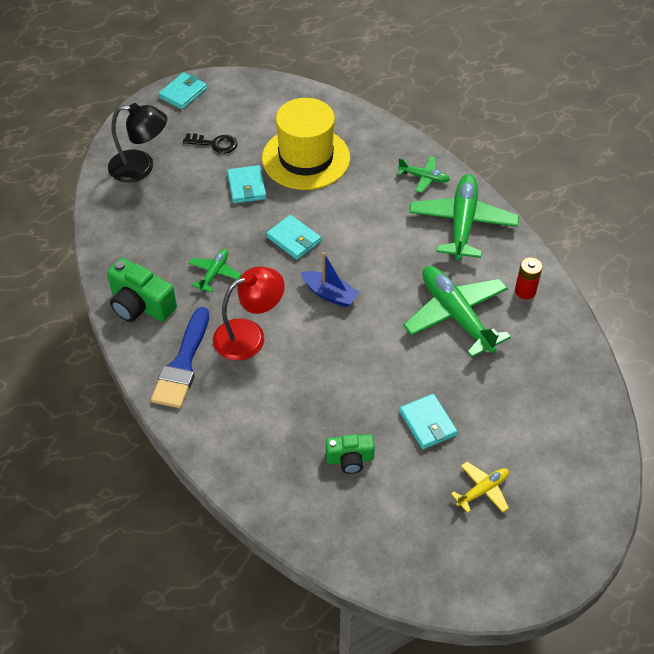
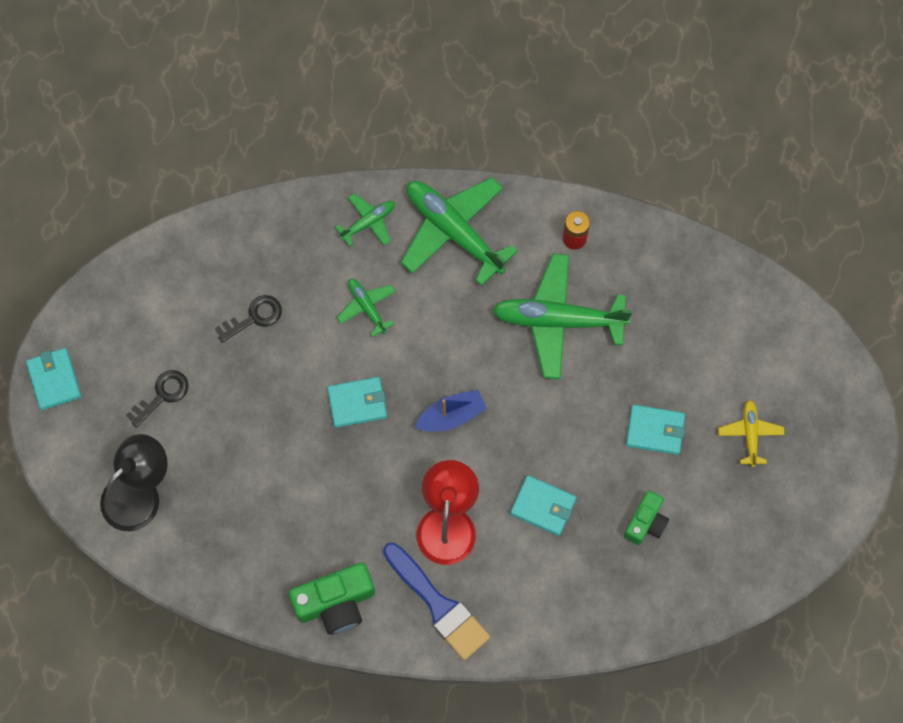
camera: 55 degrees left, 20 degrees up
green plane [188,249,241,292] -> green plane moved to [337,279,396,337]
turquoise wallet [227,165,266,204] -> turquoise wallet moved to [510,475,577,536]
yellow hat [262,98,350,190] -> black key [215,295,282,343]

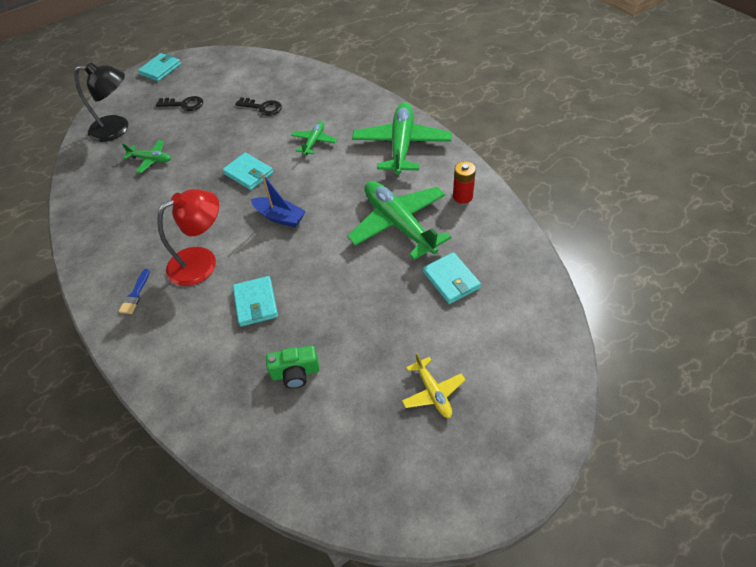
camera: 55 degrees right, 20 degrees down
green camera [289,563,375,635] -> none
green plane [335,193,395,246] -> green plane moved to [122,140,171,173]
blue brush [383,543,490,660] -> blue brush [119,269,150,314], size x0.46
turquoise wallet [626,405,685,455] -> turquoise wallet moved to [423,252,481,304]
yellow plane [718,400,784,467] -> yellow plane turned 105 degrees clockwise [402,353,465,418]

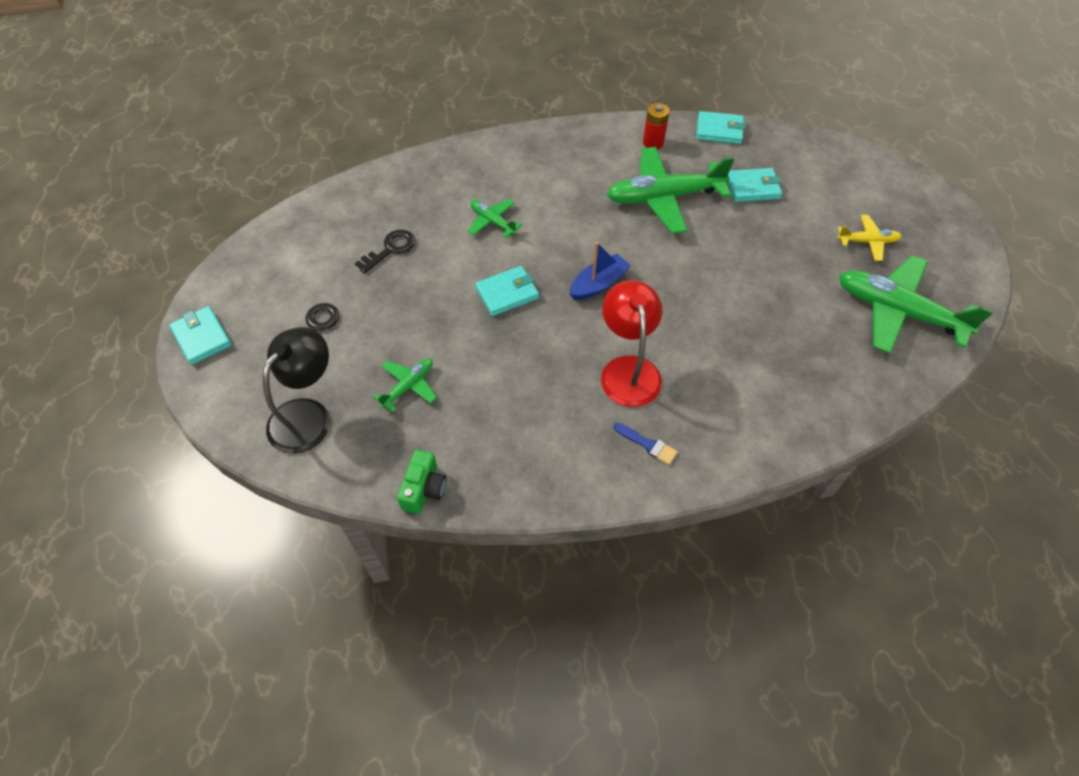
camera: 70 degrees left, 5 degrees up
turquoise wallet [233,276,278,327] -> turquoise wallet moved to [696,111,745,144]
green camera [266,345,320,389] -> green camera moved to [397,450,447,514]
green plane [352,102,452,175] -> green plane moved to [839,255,993,354]

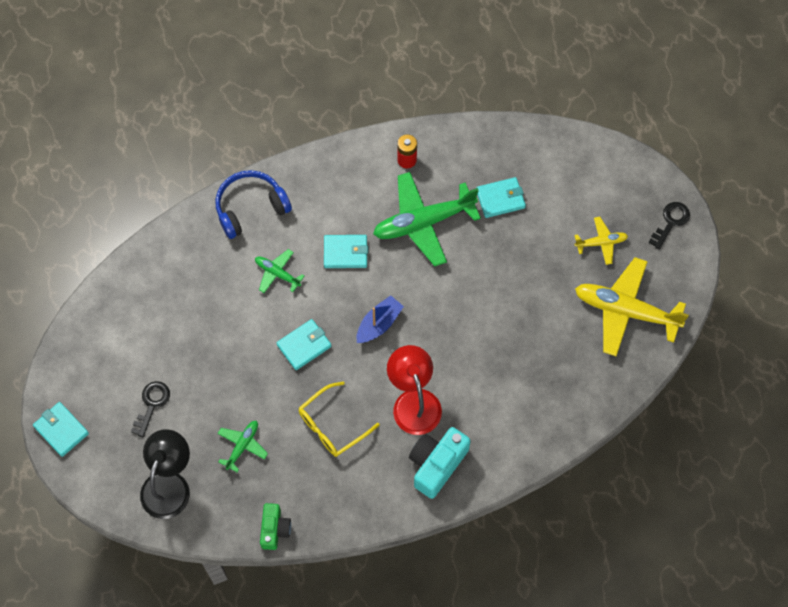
camera: 10 degrees left, 10 degrees up
black key [355,229,415,274] -> black key moved to [648,202,690,250]
blue brush [613,423,677,465] -> turquoise camera [409,427,471,499]
turquoise wallet [696,111,745,144] -> turquoise wallet moved to [324,235,368,268]
green plane [839,255,993,354] -> yellow plane [575,257,689,356]
none -> blue headphones [215,170,292,239]
none -> yellow glasses [299,381,380,457]

